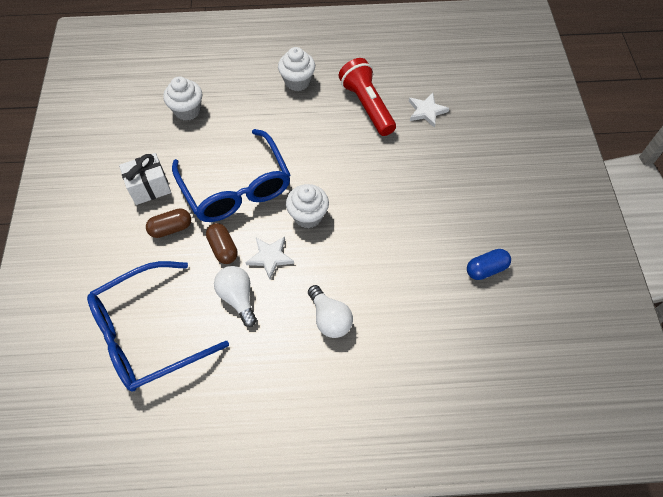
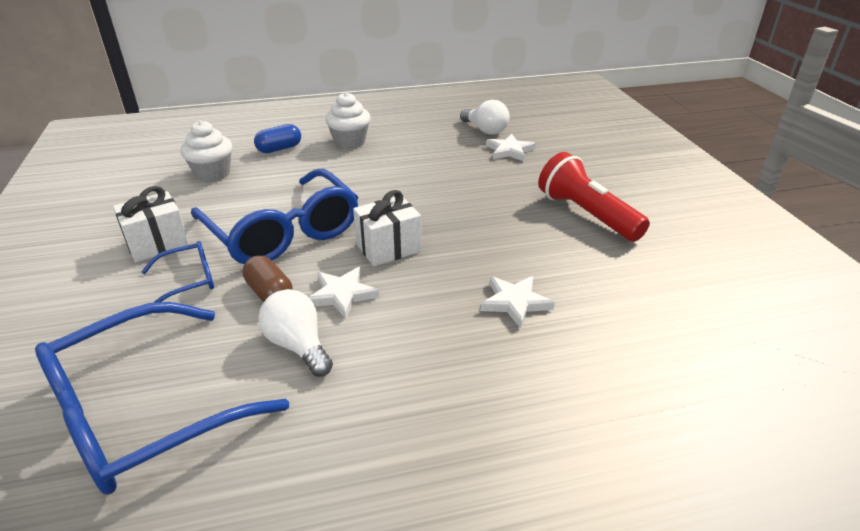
camera: 10 degrees left, 25 degrees down
brown capsule [146,208,191,238] -> blue glasses [141,241,214,303]
white cupcake [286,184,329,228] -> white gift [353,190,421,266]
white light bulb [308,285,353,338] -> white light bulb moved to [460,100,509,135]
red flashlight [339,58,396,136] -> red flashlight moved to [538,152,650,242]
blue capsule [467,249,511,280] -> blue capsule moved to [254,124,301,153]
none -> white star [480,276,555,328]

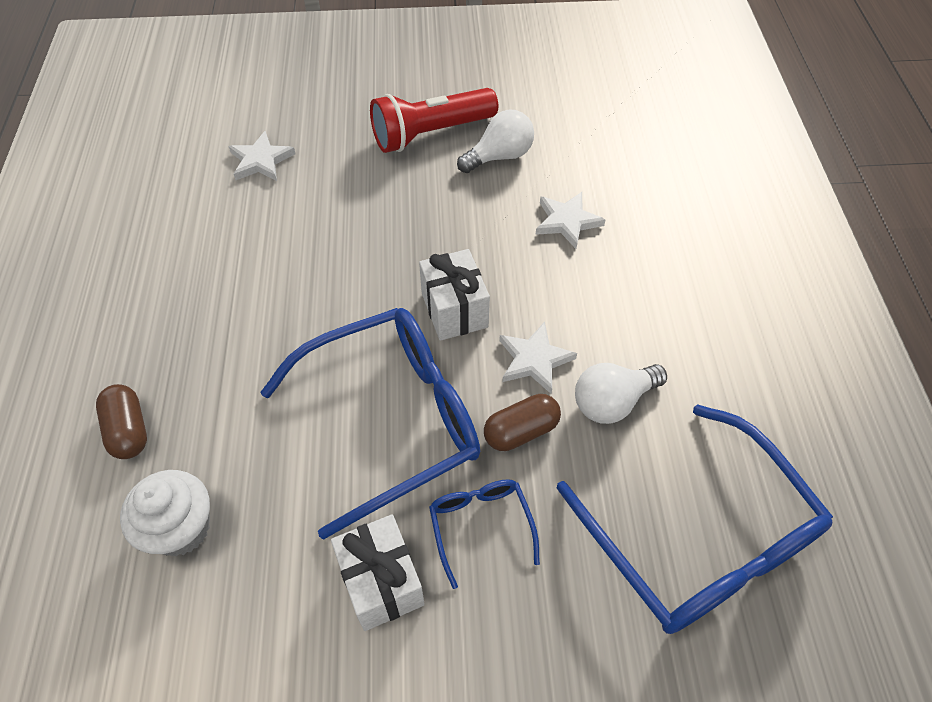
camera: 80 degrees left, 20 degrees up
blue capsule [254,124,301,153] -> brown capsule [96,384,147,459]
white cupcake [325,92,370,149] -> none
white light bulb [460,100,509,135] -> white light bulb moved to [457,109,534,173]

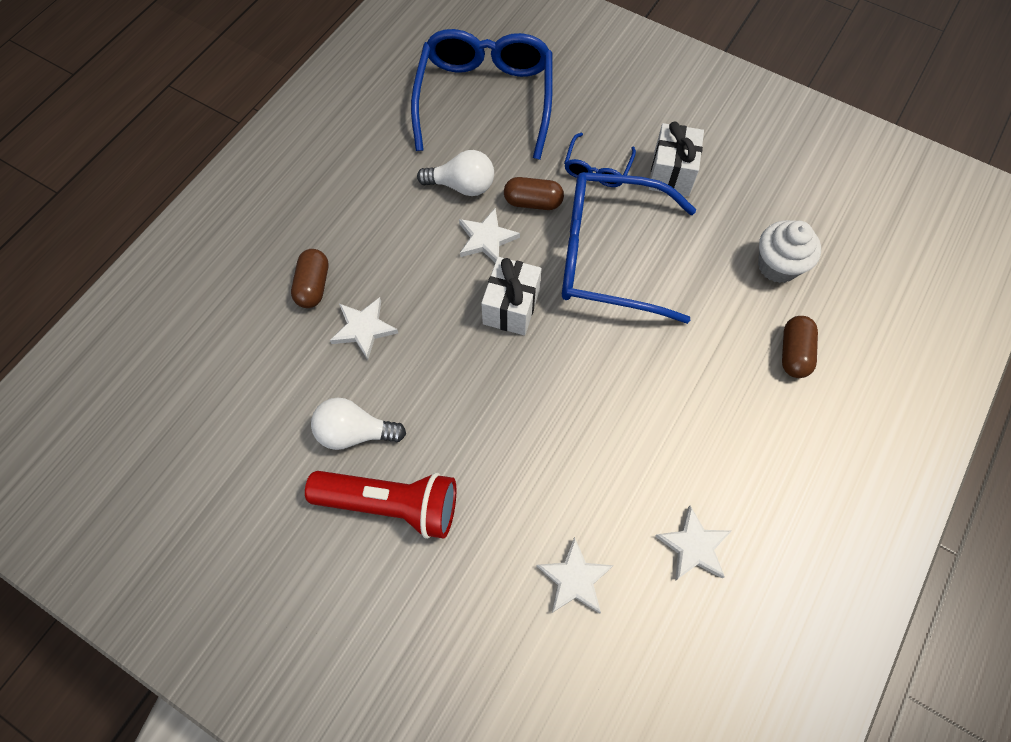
camera: 145 degrees left, 10 degrees up
none -> brown capsule [291,249,328,308]
none -> white star [655,506,731,581]

